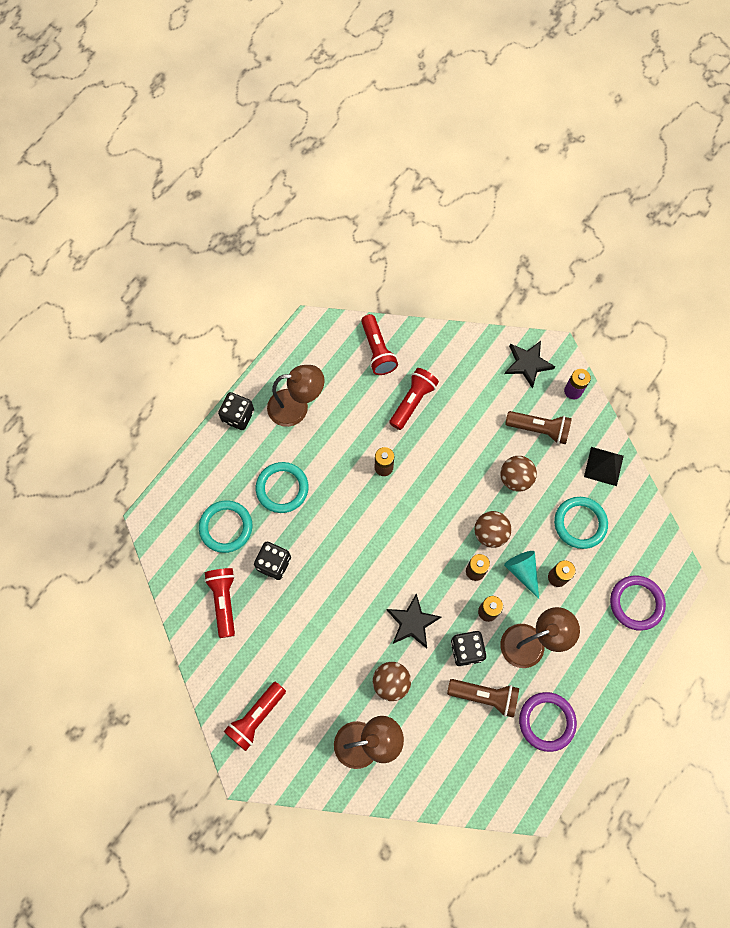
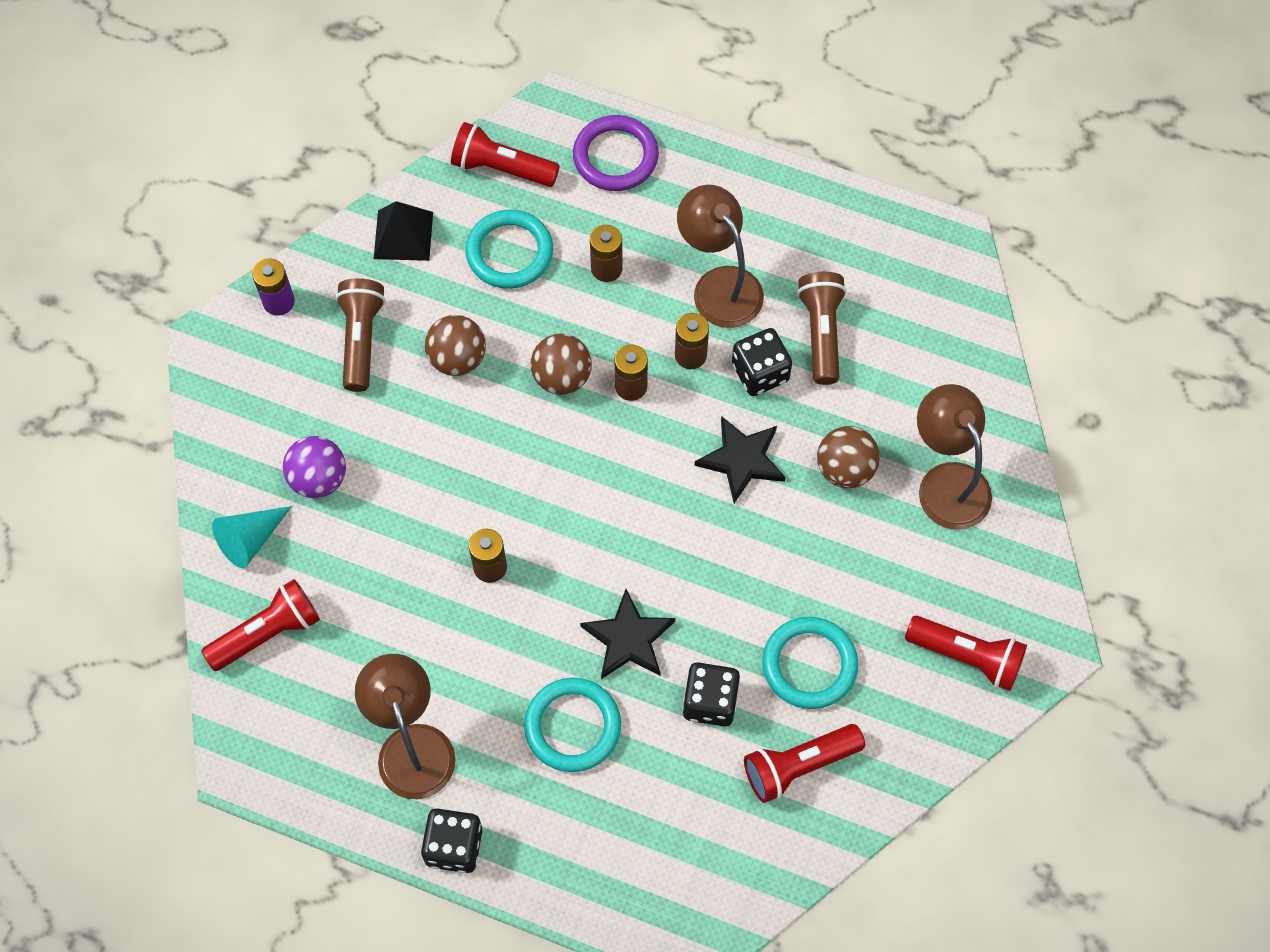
camera: 105 degrees left, 5 degrees down
turquoise ring [199,500,252,553] -> turquoise ring moved to [762,617,858,709]
red flashlight [389,368,439,430] -> red flashlight moved to [451,122,560,187]
turquoise cone [504,551,539,599] -> turquoise cone moved to [212,506,292,568]
black star [505,341,555,388] -> black star moved to [580,589,675,679]
purple ring [519,692,577,752] -> none
none -> purple ball [283,436,346,498]

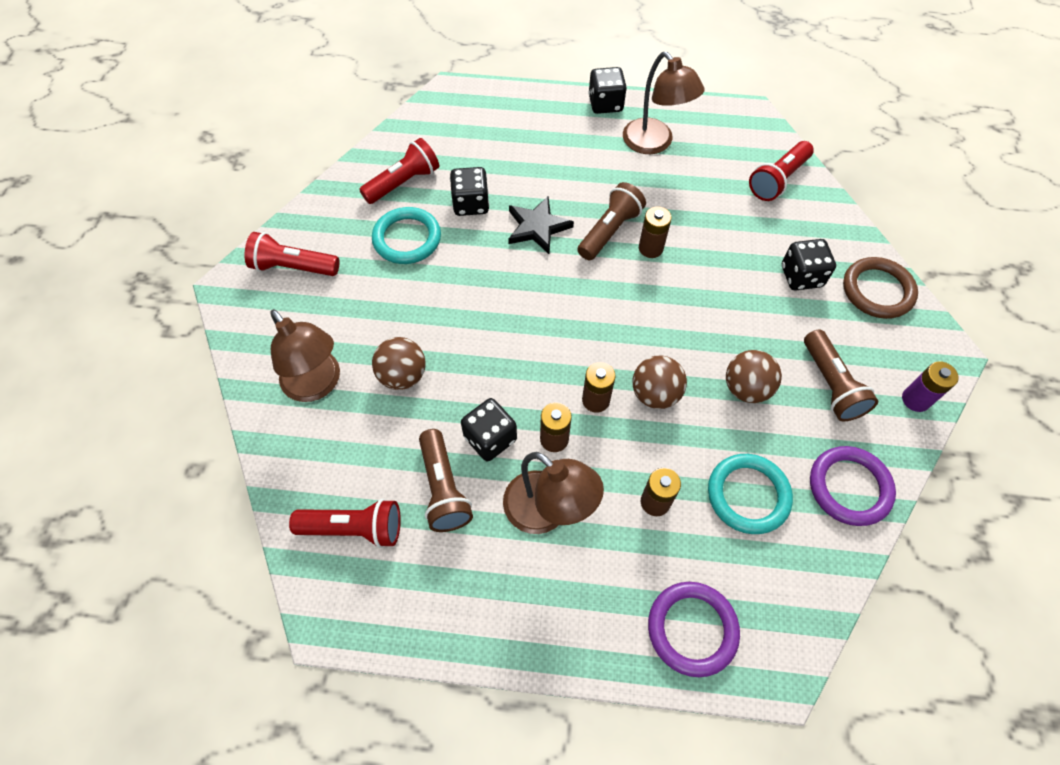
camera: 165 degrees right, 5 degrees down
turquoise cone [212,506,292,568] -> none
purple ball [283,436,346,498] -> black dice [782,239,836,290]
black pyramid [374,201,433,261] -> purple ring [810,446,896,526]
red flashlight [451,122,560,187] -> red flashlight moved to [289,499,401,548]
turquoise ring [524,678,621,772] -> none
black star [694,416,786,503] -> none
none -> brown flashlight [577,182,646,260]
none -> brown ring [843,257,918,319]

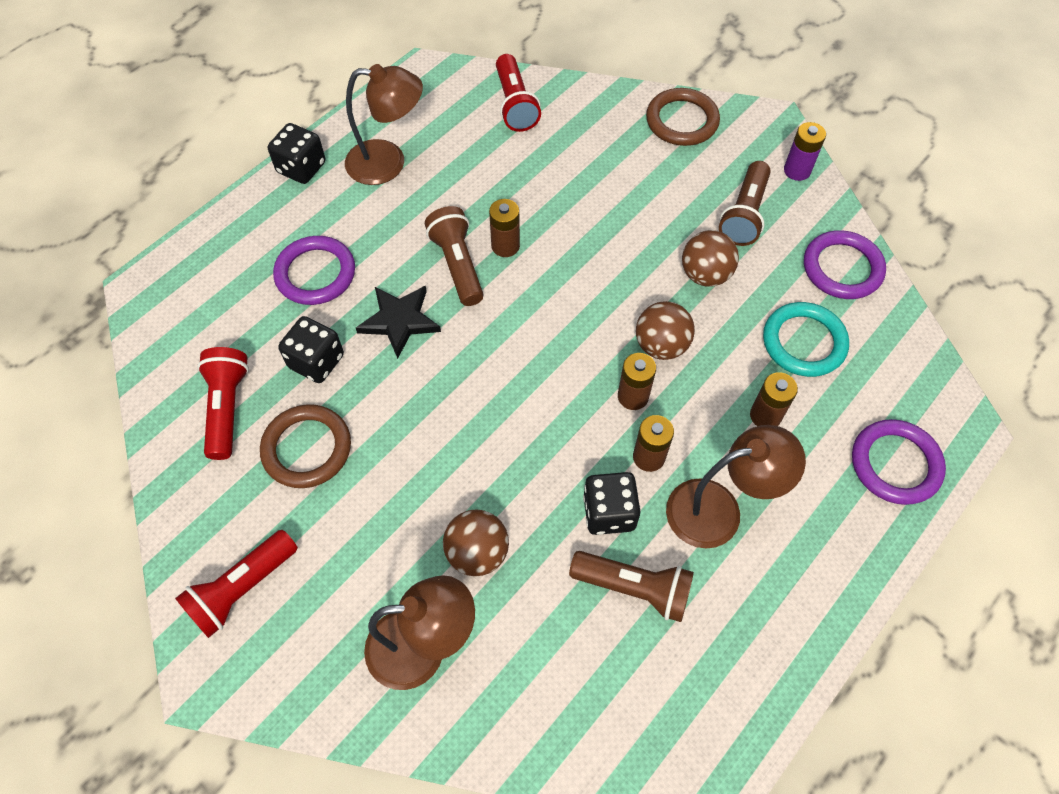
camera: 55 degrees left, 0 degrees up
red flashlight [289,499,401,548] -> none
turquoise ring [372,207,441,264] -> brown ring [260,404,351,488]
black dice [782,239,836,290] -> none
brown flashlight [804,330,878,421] -> brown flashlight turned 90 degrees clockwise [719,161,771,246]
none -> purple ring [273,236,355,305]

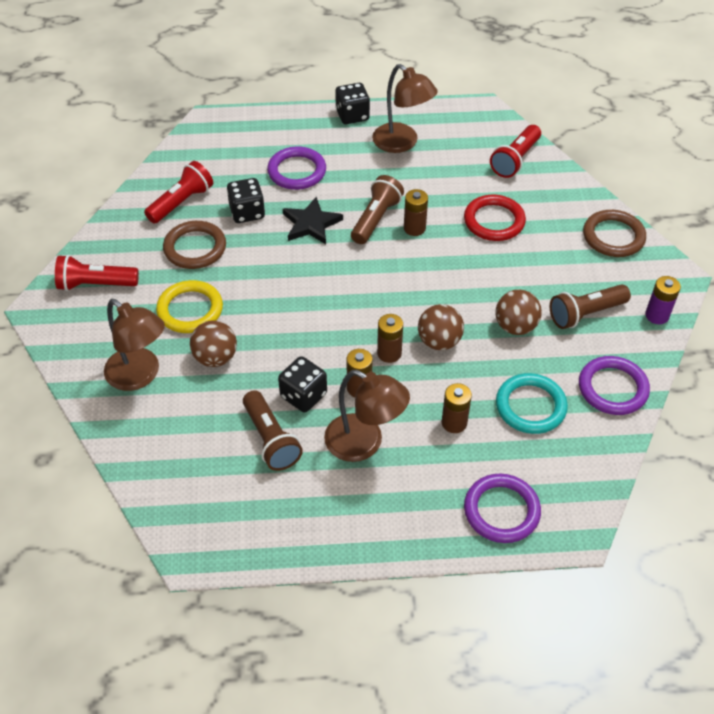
camera: 45 degrees right, 10 degrees down
none -> yellow ring [156,280,223,333]
none -> red ring [464,195,526,241]

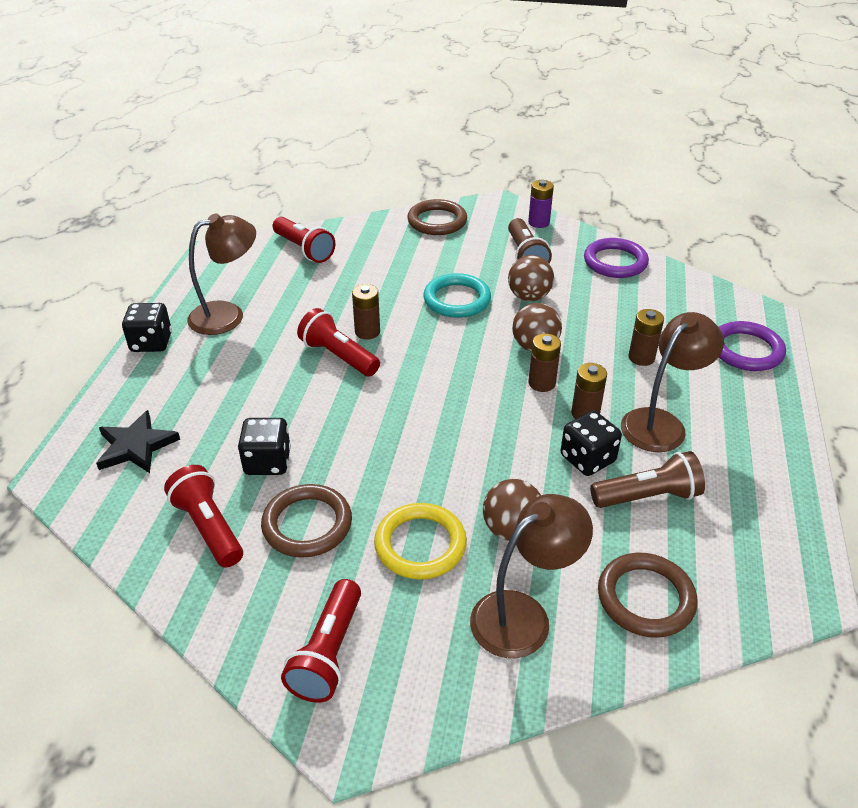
camera: 75 degrees left, 10 degrees down
purple ring [267,146,326,190] -> none
black star [283,197,343,244] -> black star moved to [96,410,180,473]
brown flashlight [351,175,404,244] -> red flashlight [297,308,380,376]
red ring [464,195,526,241] -> none
turquoise ring [496,373,568,434] -> turquoise ring moved to [423,273,491,318]
none -> brown ring [598,553,697,638]

